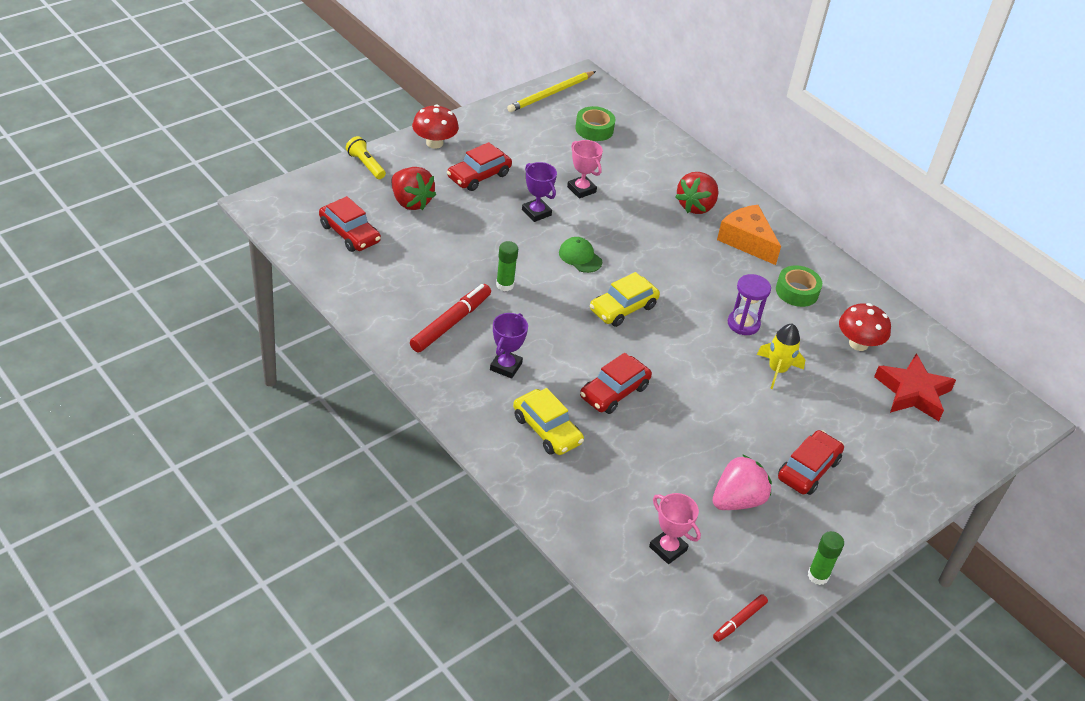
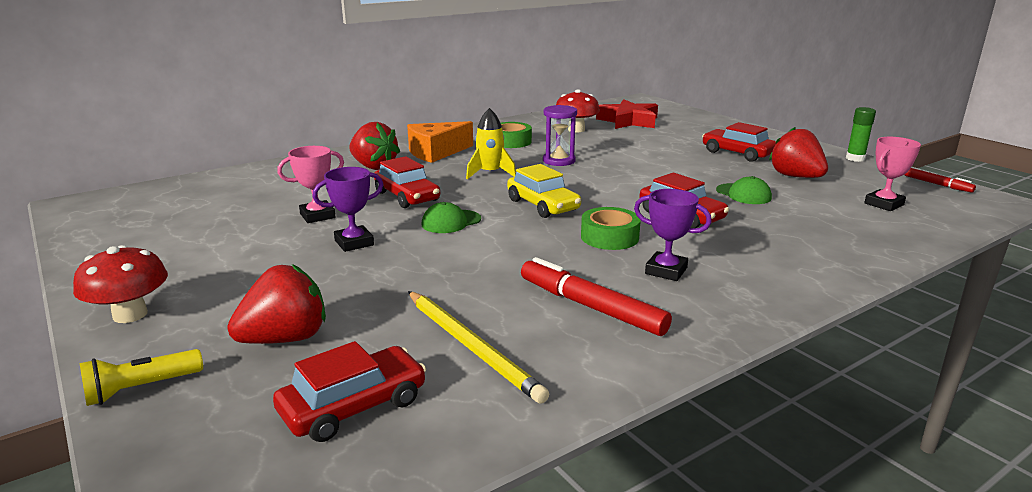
camera: 80 degrees left, 20 degrees down
red car [447,142,512,191] -> red car moved to [374,156,440,208]
green glue stick [496,241,518,291] -> none
yellow pencil [507,71,596,112] -> yellow pencil moved to [408,291,549,404]
yellow car [513,388,584,455] -> none
green tape [575,106,615,141] -> green tape moved to [581,207,641,250]
pink strawberry [713,454,772,510] -> red strawberry [769,127,828,178]
yellow rocket [757,324,805,389] -> yellow rocket moved to [466,108,516,179]
none -> green cap [716,176,772,204]

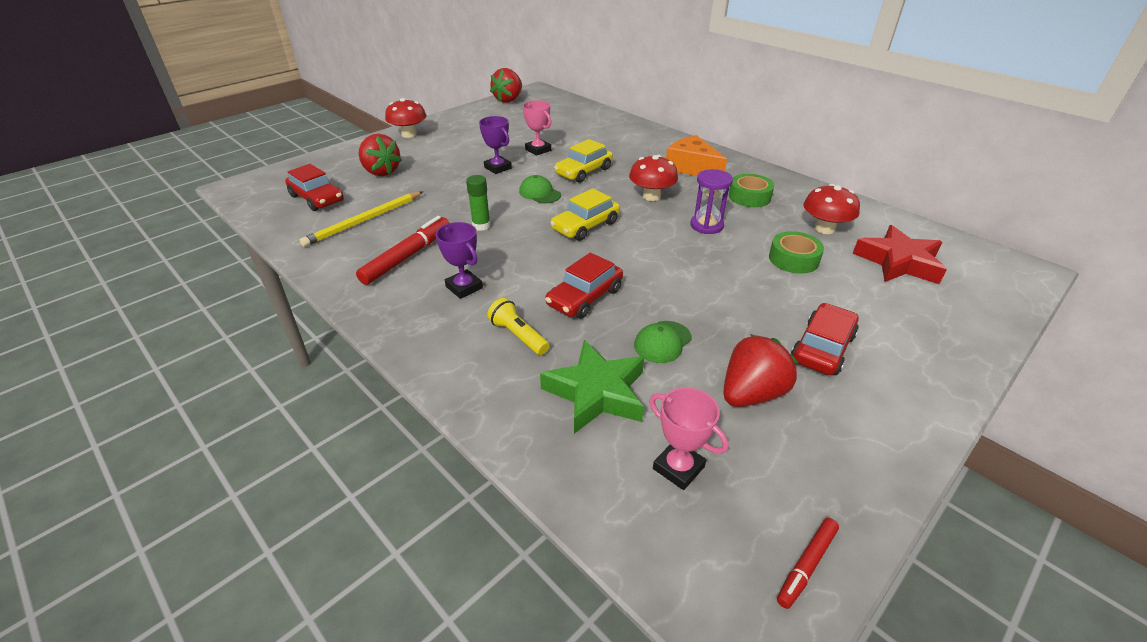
camera: 80 degrees right, 15 degrees up
yellow flashlight [80,349,203,406] -> yellow flashlight moved to [487,298,550,355]
red strawberry [349,122,400,170] -> red strawberry moved to [490,68,522,103]
red car [374,156,440,208] -> yellow car [554,139,613,183]
yellow rocket [466,108,516,179] -> red mushroom [629,155,678,201]
green tape [581,207,641,250] -> green tape moved to [769,231,824,274]
purple trophy [634,189,712,281] -> purple trophy turned 60 degrees counterclockwise [436,222,483,299]
green glue stick [846,107,876,162] -> green glue stick moved to [466,175,491,231]
none -> green star [540,340,644,434]

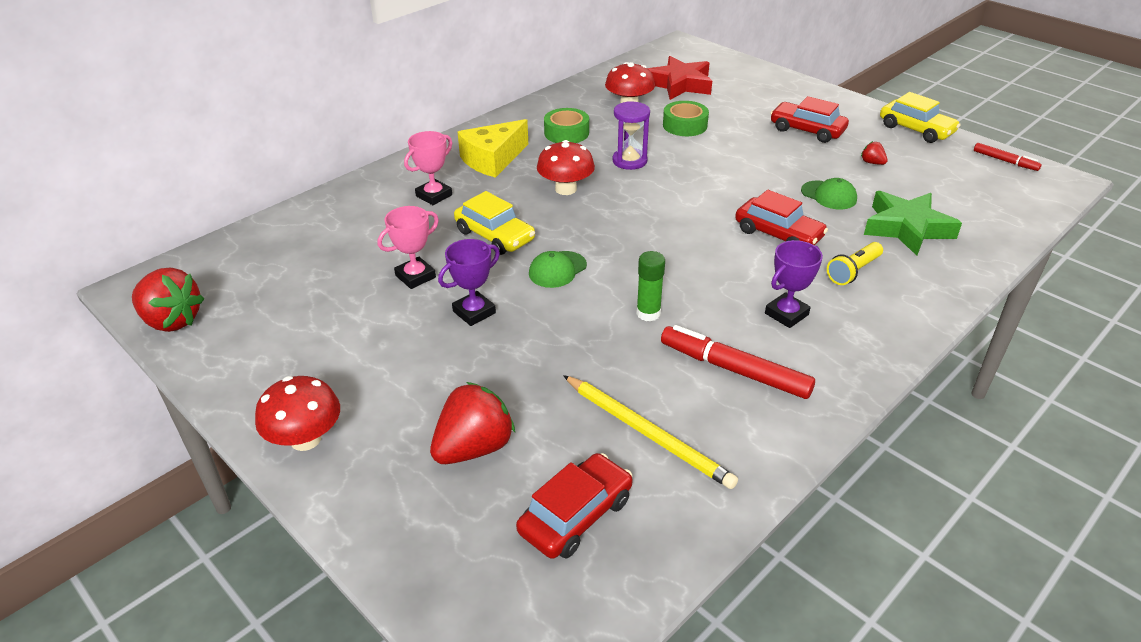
camera: 90 degrees left, 0 degrees up
yellow car [550,188,620,241] -> yellow car moved to [880,92,960,143]
pink trophy [649,387,729,490] -> pink trophy moved to [404,131,452,205]
orange cheese [666,135,727,176] -> yellow cheese [458,119,528,178]
red strawberry [723,334,798,407] -> red strawberry [861,141,888,165], size x0.45

